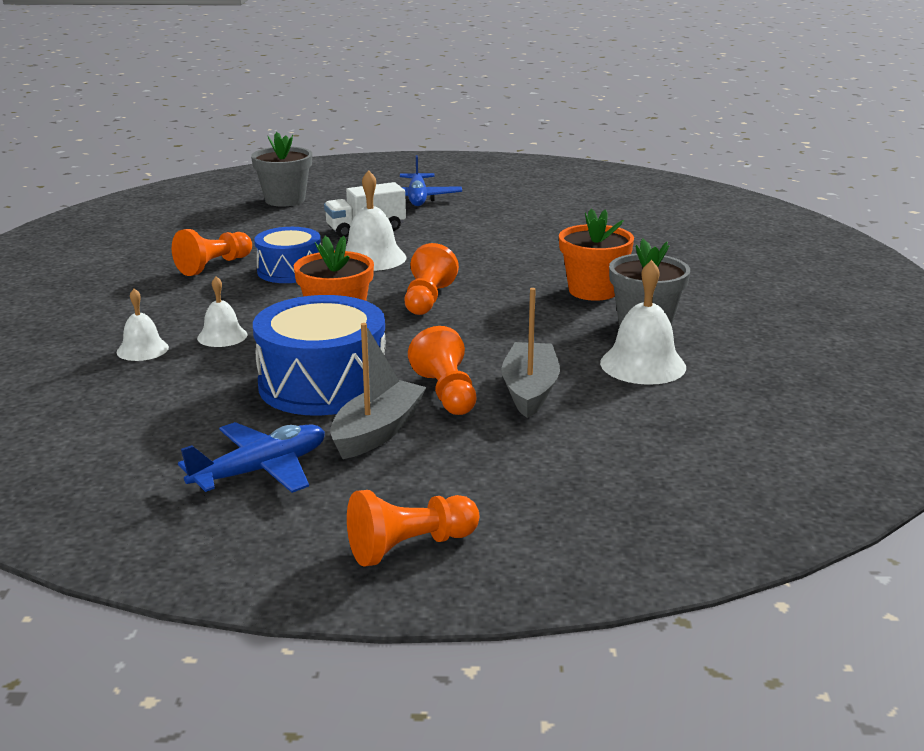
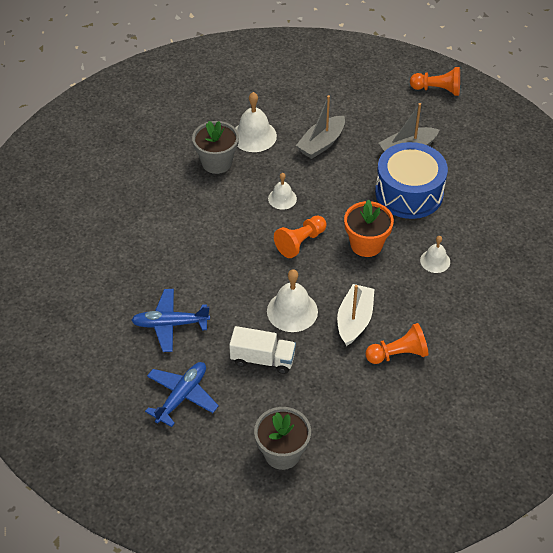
camera: 145 degrees left, 25 degrees up
white bell [117,289,169,361] -> white bell moved to [268,173,297,210]
blue plane [178,422,325,493] -> blue plane moved to [131,289,210,352]
blue drum [254,227,321,283] -> white boat [337,284,374,346]
orange pawn [408,326,476,415] -> none
orange flower pot [559,208,634,301] -> none

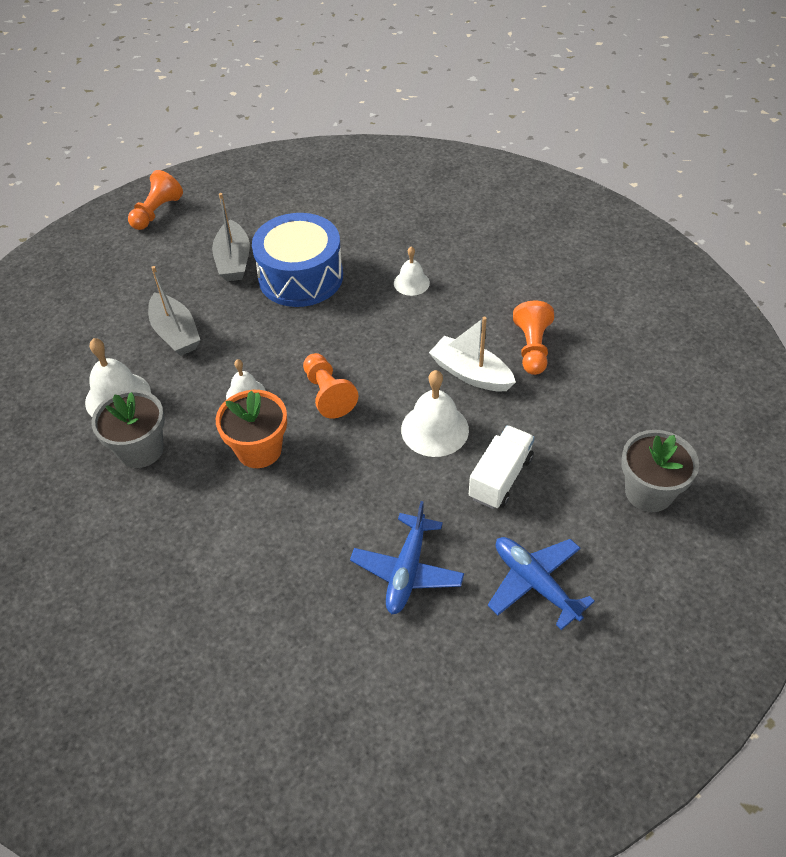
camera: 70 degrees left, 0 degrees up
orange flower pot [344,199,394,257] -> orange flower pot moved to [216,390,287,468]

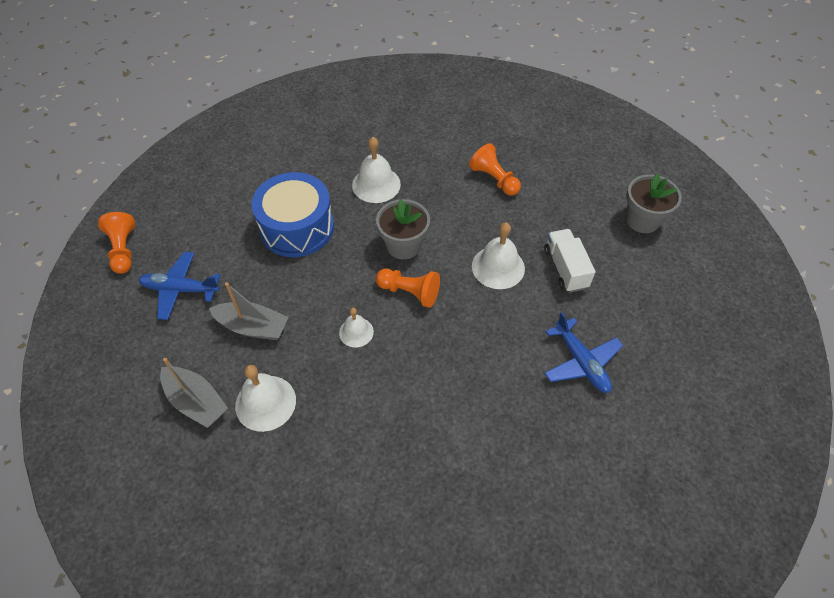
camera: 45 degrees left, 5 degrees up
grey flower pot [91,390,165,468] -> grey flower pot moved to [376,199,430,259]
grey boat [212,193,250,281] -> grey boat moved to [160,358,228,428]
orange flower pot [216,390,287,468] -> none
white bell [394,246,430,296] -> white bell [352,137,401,203], size x1.64
white boat [429,317,516,391] -> none
blue plane [488,537,595,630] -> blue plane moved to [138,252,220,320]

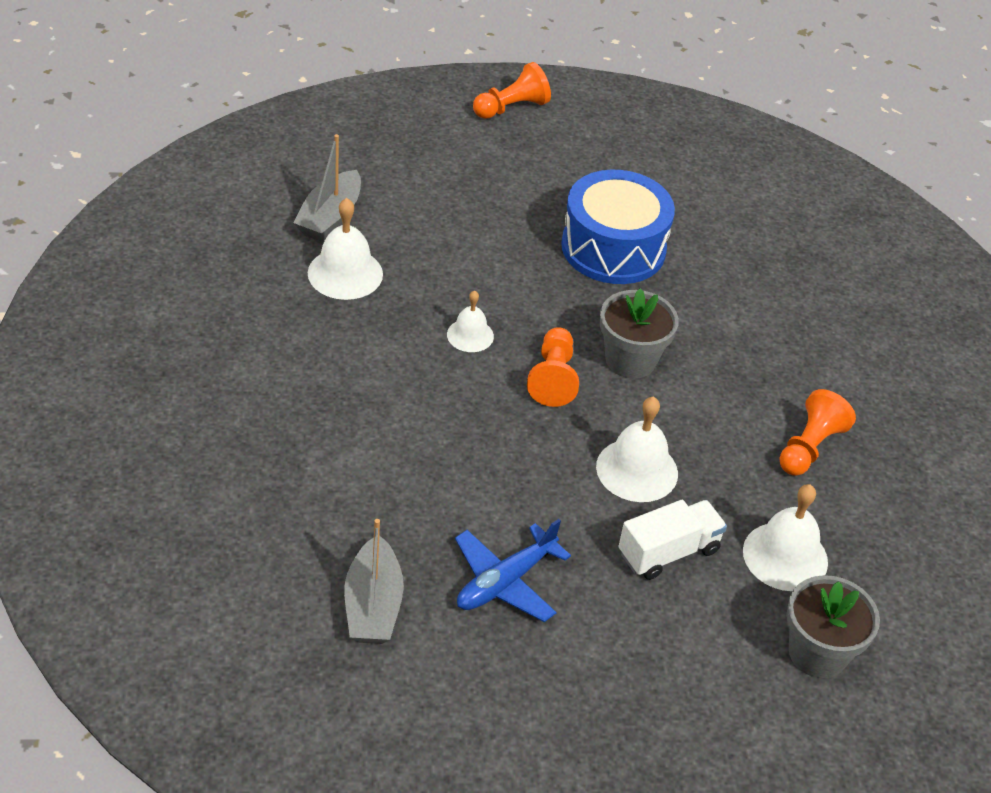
camera: 70 degrees right, 10 degrees down
blue plane [138,252,220,320] -> none
grey boat [209,282,288,340] -> grey boat moved to [344,519,404,644]
white bell [352,137,401,203] -> white bell moved to [743,484,828,591]

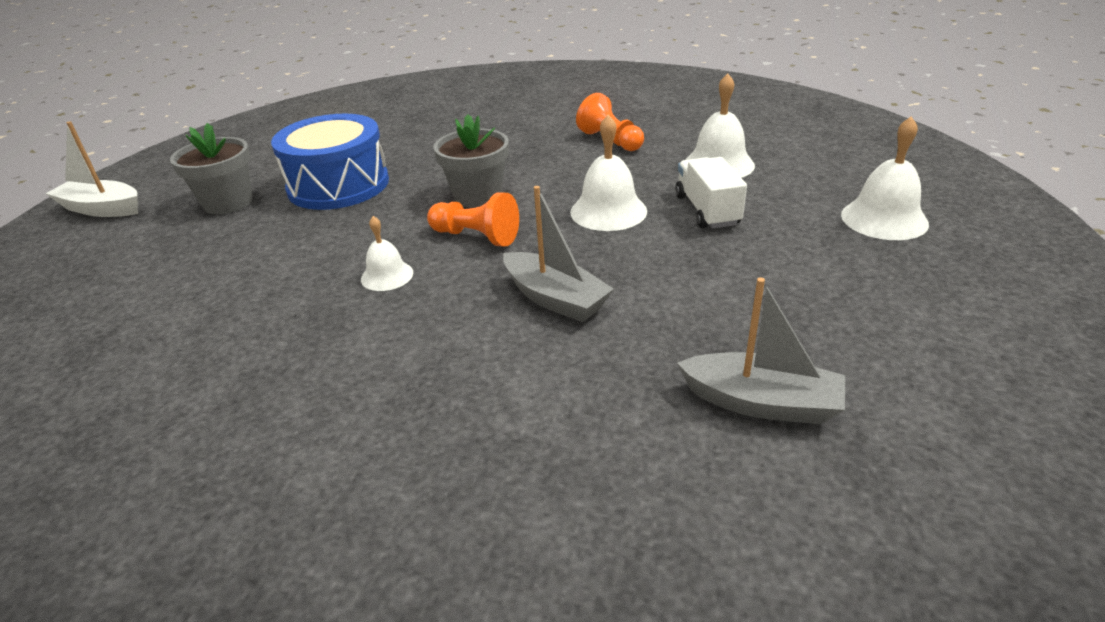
camera: 65 degrees left, 10 degrees down
grey boat [293,134,361,242] -> grey boat moved to [503,186,614,322]
white bell [308,198,383,300] -> white bell moved to [841,116,929,240]
blue plane [455,519,571,622] -> none
orange pawn [473,62,551,119] -> white boat [45,121,138,217]
grey flower pot [786,575,880,678] -> grey flower pot moved to [170,123,252,214]

